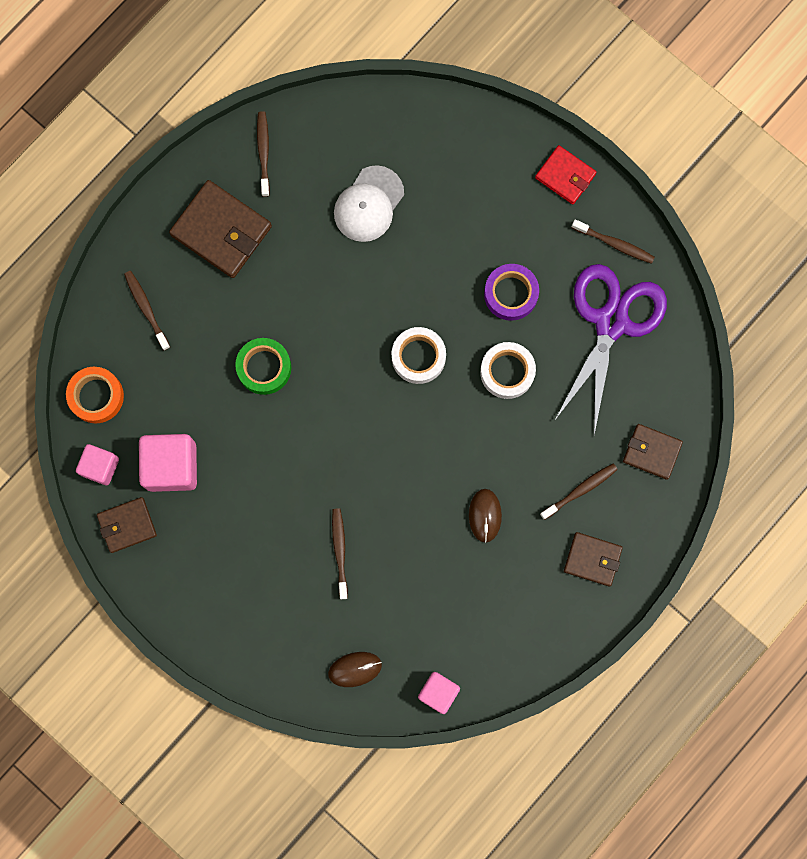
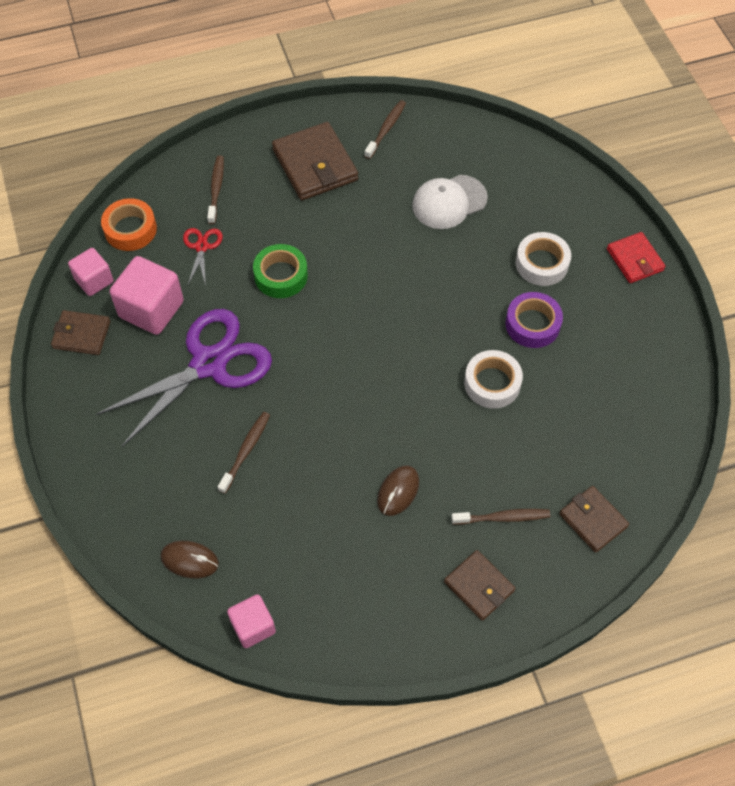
camera: 30 degrees right, 20 degrees down
white tape [392,327,446,384] -> white tape moved to [515,232,571,286]
purple scissors [555,264,667,435] -> purple scissors moved to [96,309,272,447]
brown toothbrush [572,219,655,264] -> none
none -> red scissors [183,228,223,286]

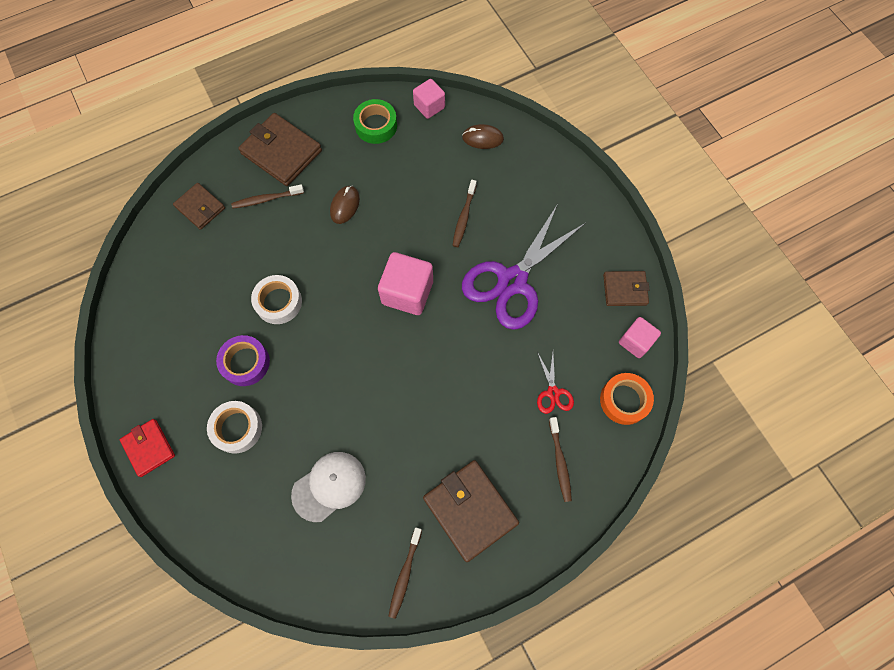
camera: 170 degrees right, 10 degrees up
pink cube [110,256,184,335] -> pink cube moved to [378,252,433,315]
green tape [253,244,308,298] -> green tape moved to [353,99,397,144]
brown wallet [444,550,516,621] -> brown wallet [238,113,322,186], size x1.65

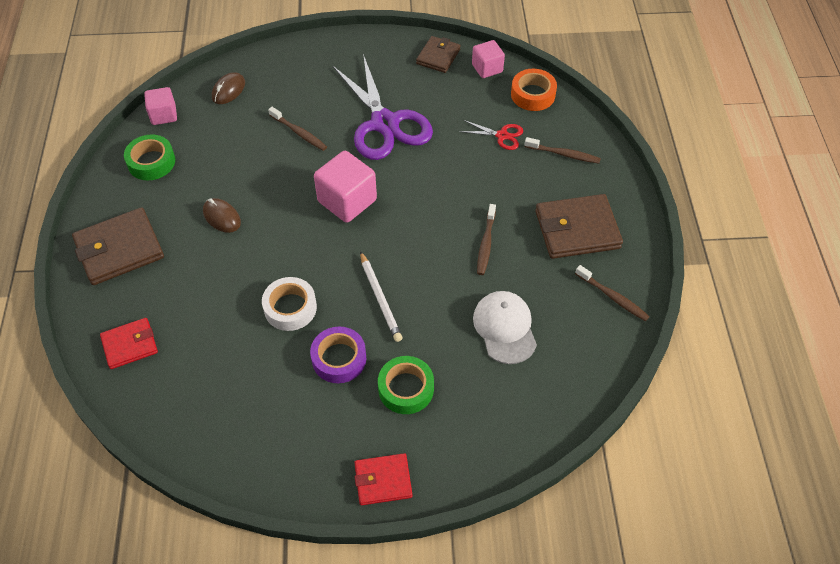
camera: 65 degrees left, 15 degrees down
brown wallet [173,183,225,230] -> red wallet [100,318,158,369]
white tape [207,401,262,454] -> green tape [378,356,434,414]
brown toothbrush [231,184,304,209] -> brown toothbrush moved to [477,204,496,275]
none -> white pencil [360,251,402,342]

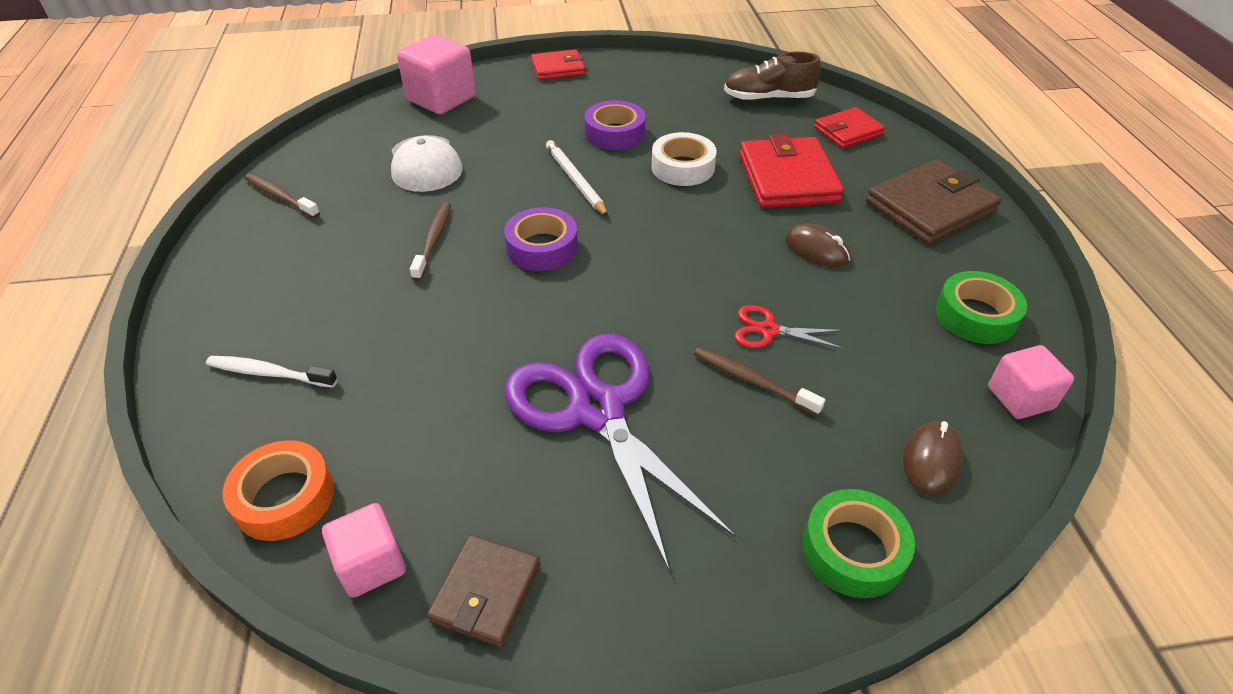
camera: 175 degrees right, 10 degrees down
pink cube [314,151,377,223] -> pink cube moved to [397,34,476,114]
green tape [378,356,434,414] -> green tape moved to [802,489,915,598]
red scissors [460,120,523,150] -> red scissors moved to [734,305,844,349]
brown toothbrush [525,137,601,164] -> white toothbrush [206,356,338,388]
brown wallet [535,194,623,259] -> none
none -> purple tape [504,207,578,271]
none -> brown shoe [724,52,821,101]
none -> red wallet [739,134,844,208]

